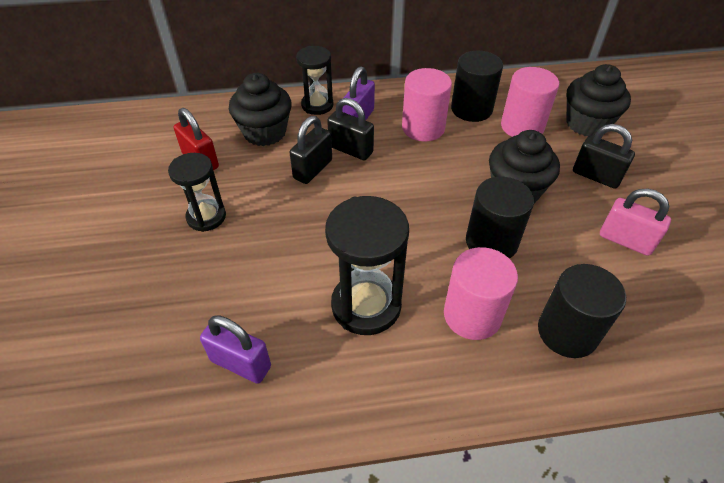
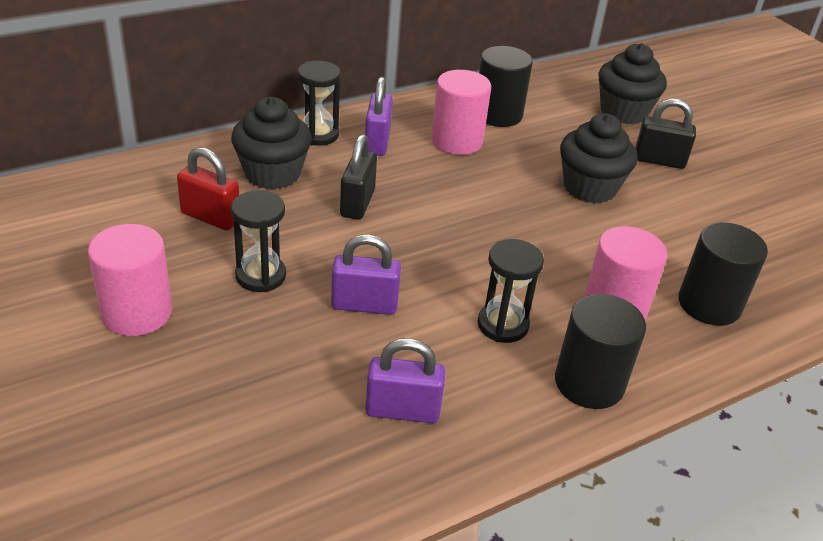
camera: 25 degrees left, 10 degrees down
black hourglass [325,196,409,335] -> black hourglass [477,239,544,343], size x0.64
black padlock [327,98,374,160] -> none
black cylinder [466,177,534,259] -> black cylinder moved to [555,294,646,409]
pink cylinder [501,67,559,137] -> pink cylinder moved to [88,224,172,336]
pink padlock [600,188,671,256] -> none
none -> purple padlock [331,234,401,315]

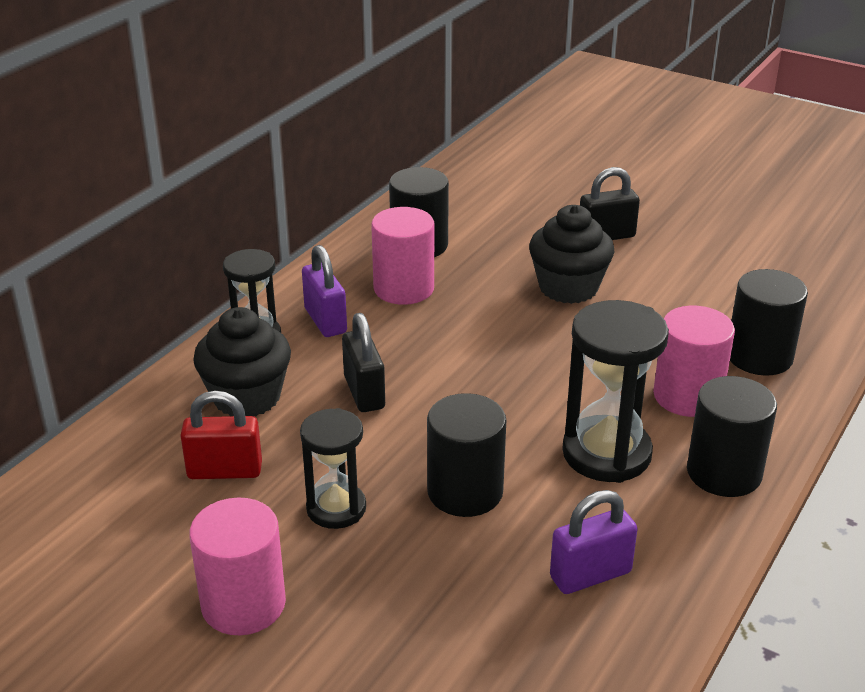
camera: 25 degrees left, 5 degrees down
purple padlock [331,234,401,315] -> black cylinder [427,393,506,517]
black hourglass [477,239,544,343] -> black hourglass [562,300,669,483], size x1.57
black cupcake [598,43,667,125] -> none

